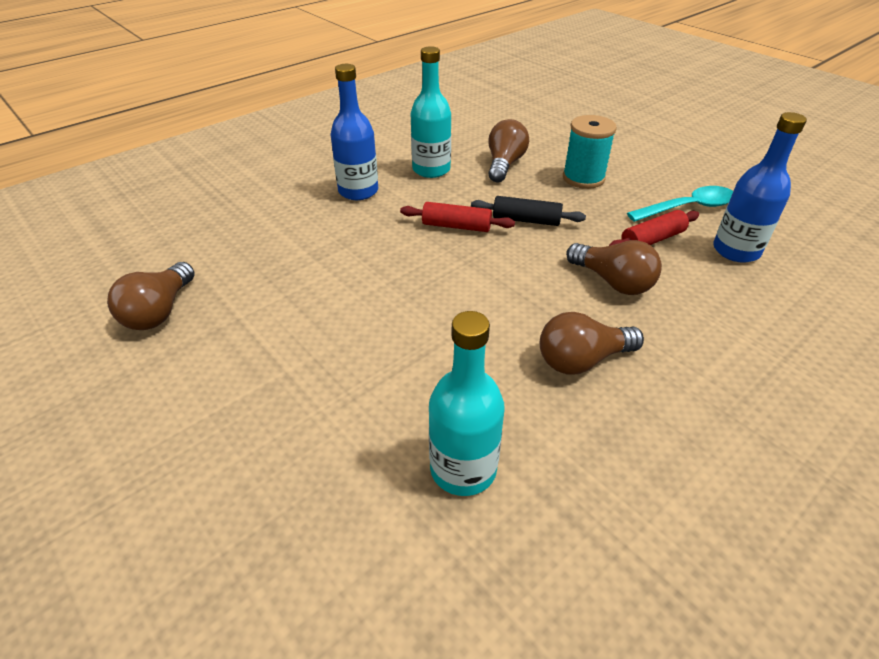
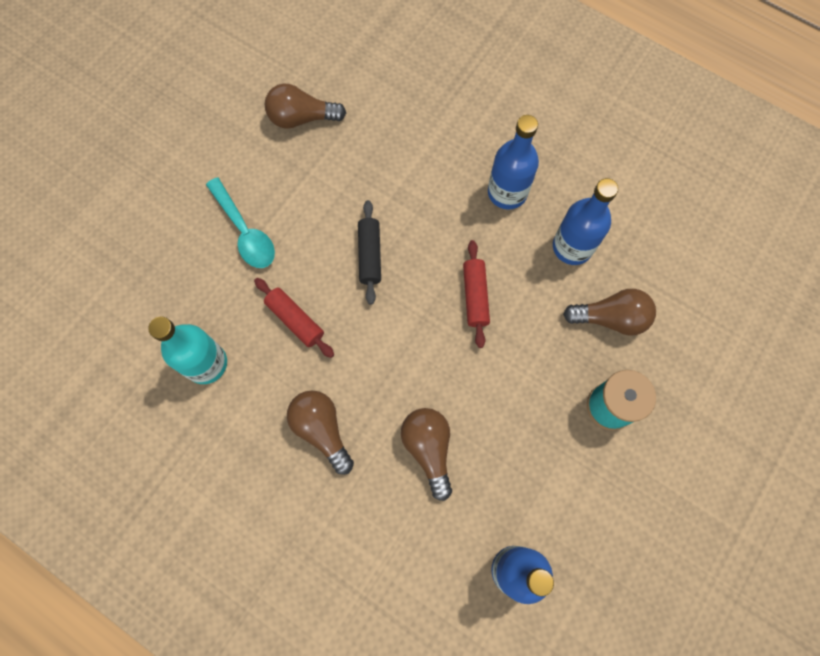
camera: 75 degrees right, 30 degrees up
turquoise bottle [410,46,451,178] -> blue bottle [553,178,618,265]
black rolling pin [471,196,586,226] -> black rolling pin moved to [358,200,381,305]
brown light bulb [566,240,662,295] -> brown light bulb turned 135 degrees clockwise [401,408,452,501]
red rolling pin [609,210,699,246] -> red rolling pin moved to [254,278,334,358]
turquoise spoon [627,186,733,222] -> turquoise spoon moved to [206,177,275,268]

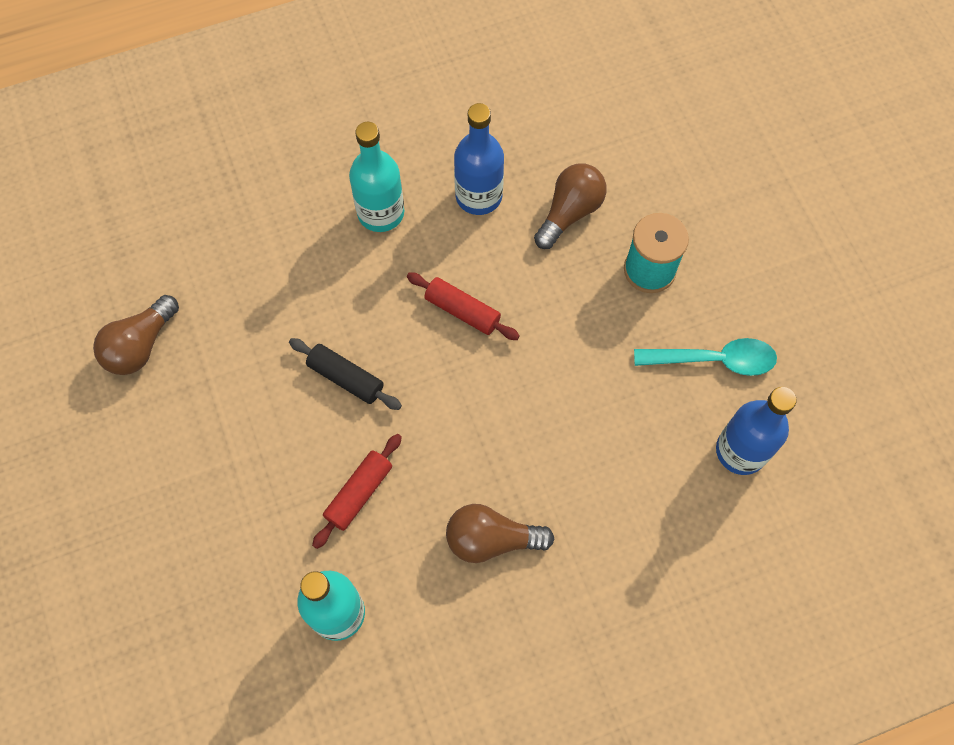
camera: 55 degrees left, 5 degrees down
turquoise spoon [206,177,275,268] -> turquoise spoon moved to [634,338,777,376]
red rolling pin [254,278,334,358] -> red rolling pin turned 45 degrees counterclockwise [312,434,402,549]
brown light bulb [401,408,452,501] -> none
blue bottle [488,115,539,209] -> turquoise bottle [349,122,404,232]

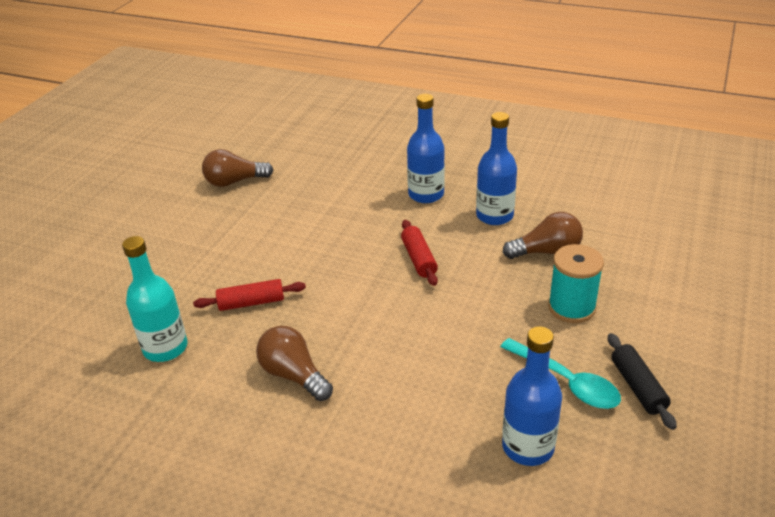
camera: 45 degrees right, 30 degrees down
black rolling pin [289,338,402,410] -> black rolling pin moved to [608,333,677,430]
turquoise bottle [349,122,404,232] -> blue bottle [407,94,445,203]

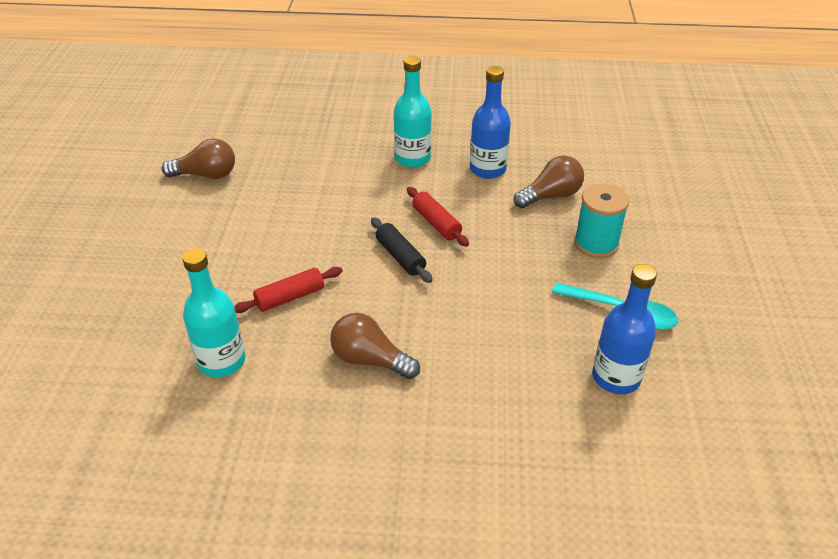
camera: 20 degrees left, 5 degrees up
brown light bulb [202,149,274,187] -> brown light bulb turned 150 degrees counterclockwise [162,138,235,179]
blue bottle [407,94,445,203] -> turquoise bottle [394,56,432,168]
black rolling pin [608,333,677,430] -> black rolling pin moved to [371,217,433,283]

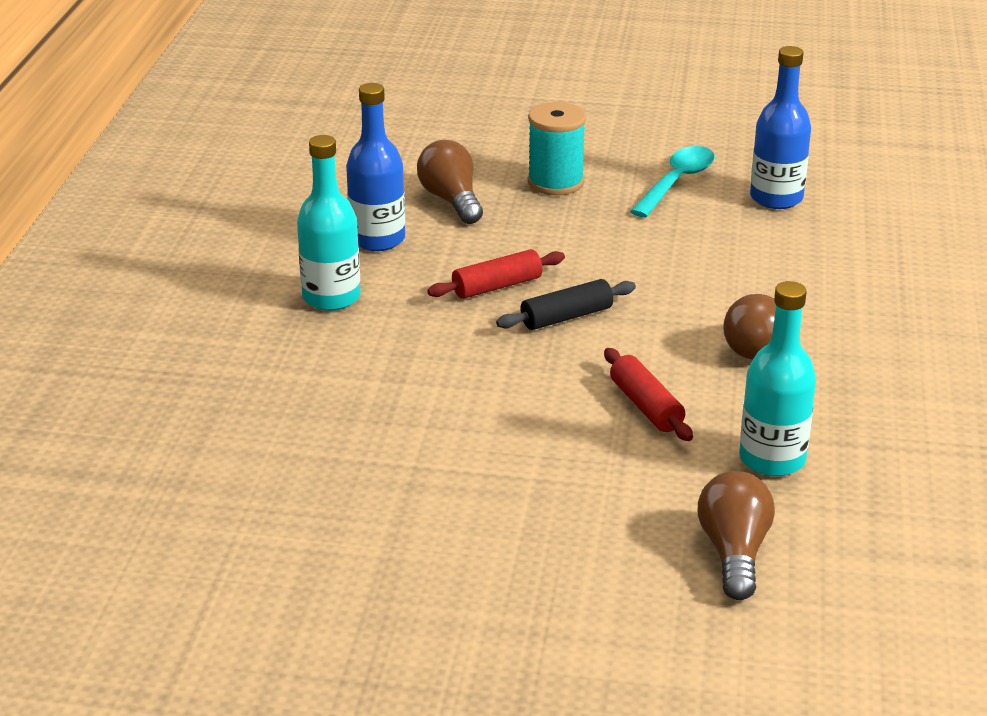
camera: 85 degrees left, 10 degrees down
brown light bulb [162,138,235,179] -> brown light bulb moved to [698,471,775,600]

